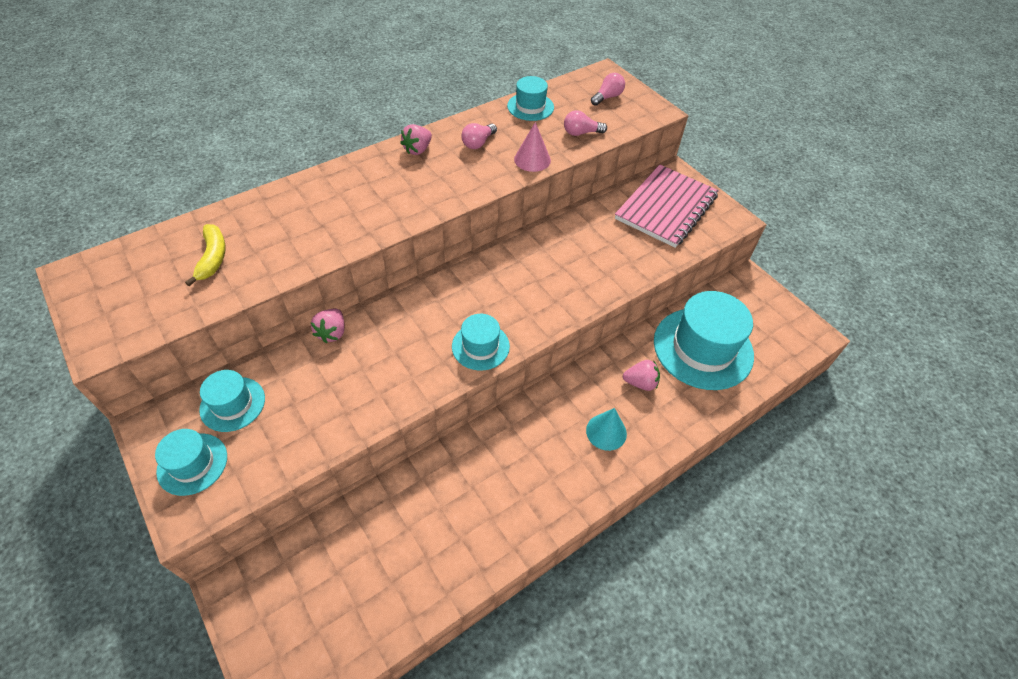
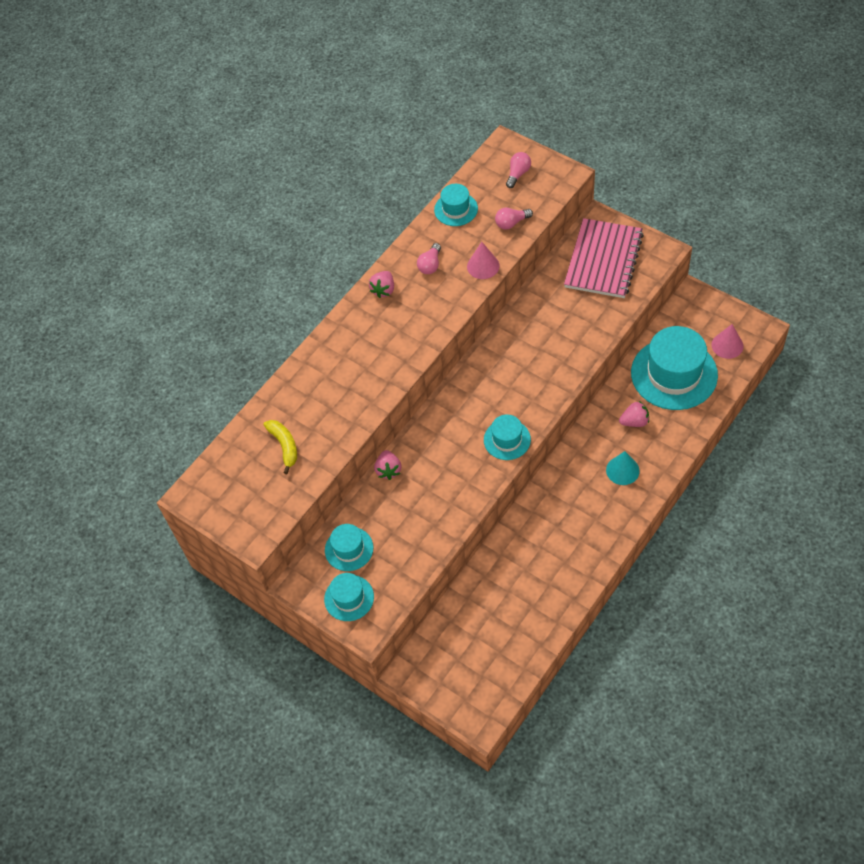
camera: 10 degrees left, 5 degrees up
none -> pink cone [711,324,743,359]

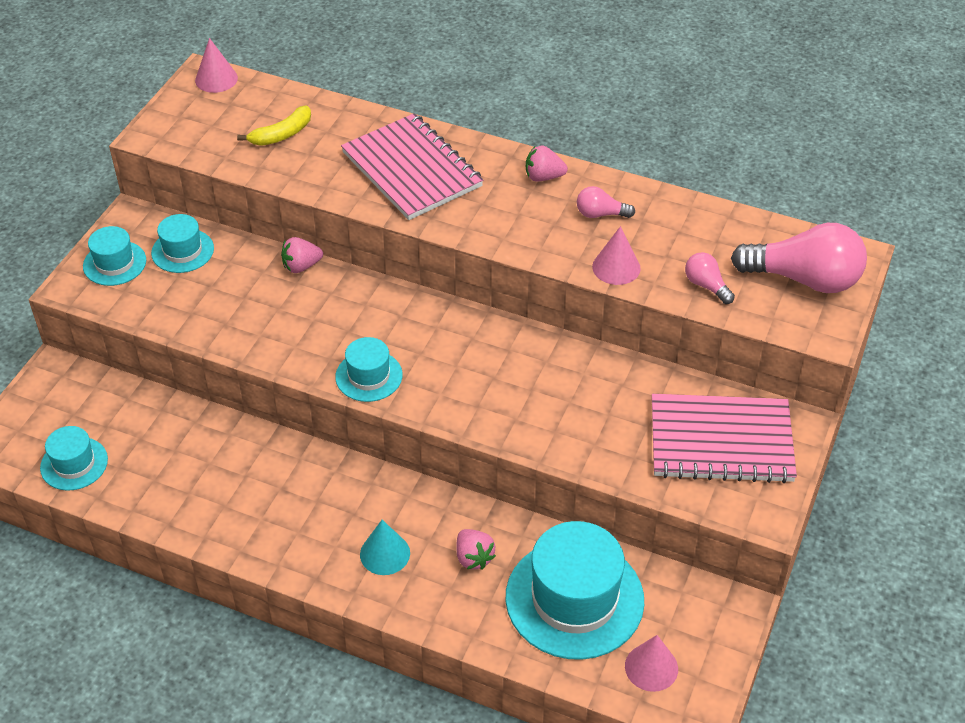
camera: 70 degrees right, 10 degrees down
turquoise hat [434,184,478,226] -> turquoise hat moved to [40,426,108,491]
pink light bulb [506,152,531,188] -> pink light bulb [731,223,867,293], size x2.11
none -> pink cone [195,38,238,93]
none -> pink notebook [341,113,483,220]

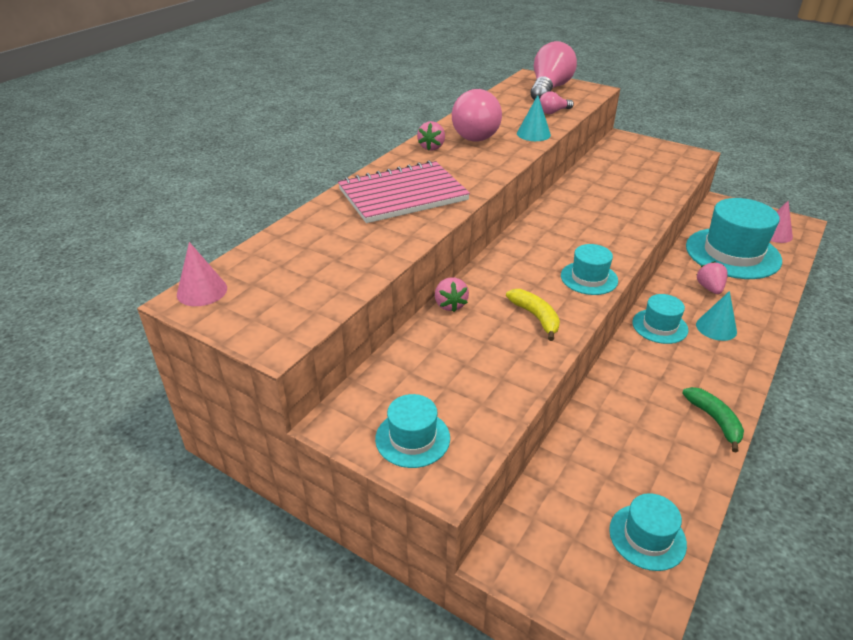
camera: 80 degrees left, 10 degrees down
turquoise hat [151,214,214,273] -> turquoise hat moved to [632,294,688,344]
yellow banana [237,105,311,146] -> yellow banana moved to [506,289,560,341]
pink strawberry [457,529,496,570] -> pink strawberry turned 75 degrees counterclockwise [697,261,728,294]
pink light bulb [577,186,635,218] -> pink light bulb [452,89,502,141], size x2.11
pink cone [592,226,641,285] -> turquoise cone [517,95,551,141]
pink notebook [652,394,797,483] -> none
none -> green banana [682,387,744,452]

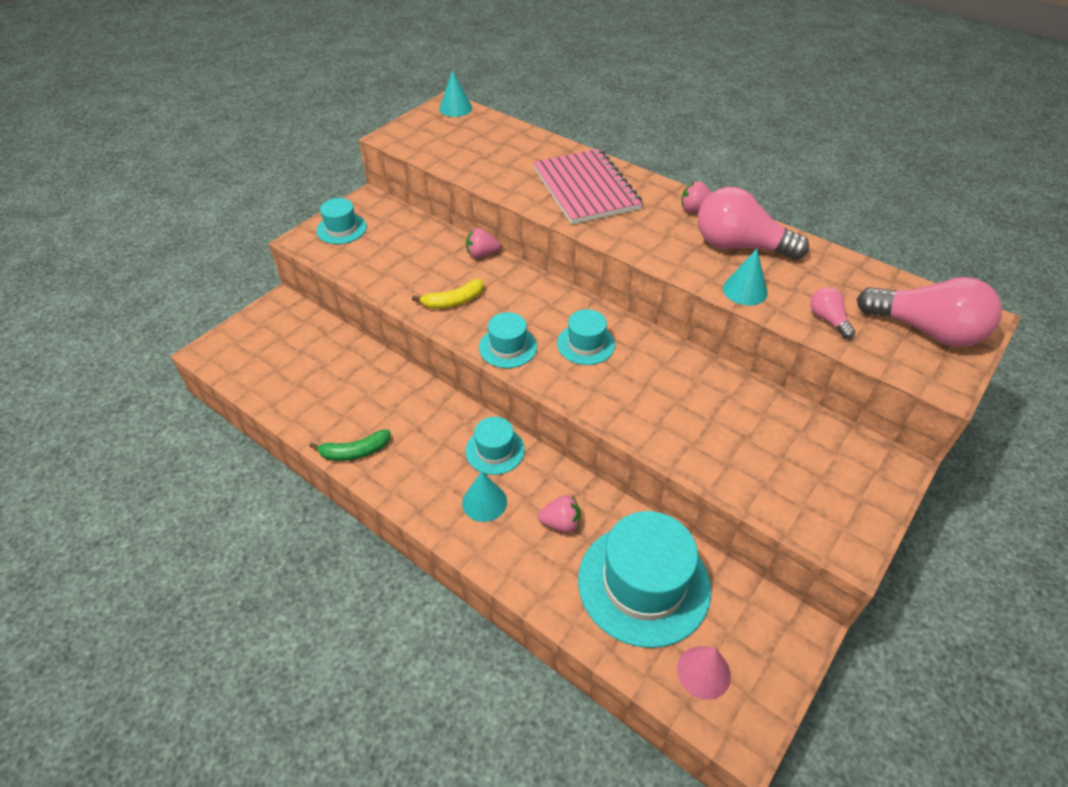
camera: 95 degrees right, 10 degrees up
pink cone [177,242,227,306] -> turquoise cone [439,70,472,117]
turquoise hat [609,493,687,571] -> turquoise hat moved to [557,309,615,365]

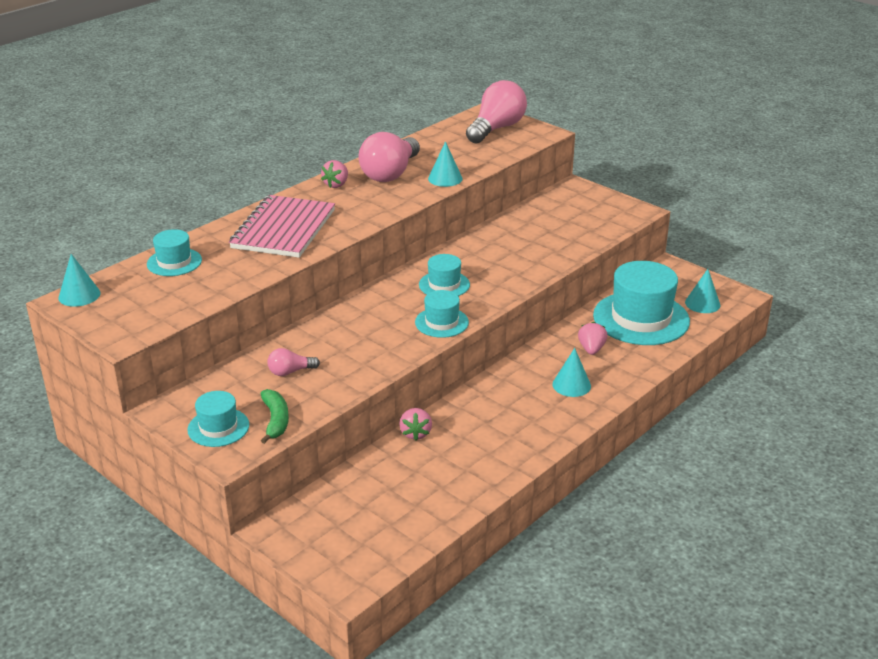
camera: 85 degrees left, 15 degrees down
green banana [309,429,391,461] -> green banana moved to [260,389,289,444]
yellow banana [412,279,484,309] -> none
turquoise hat [465,417,525,475] -> turquoise hat moved to [147,229,202,276]
pink strawberry [466,228,501,258] -> pink strawberry moved to [399,408,432,441]
pink notebook [533,149,643,225] -> pink notebook turned 60 degrees counterclockwise [229,195,335,258]
pink cone [677,646,731,700] -> turquoise cone [685,269,720,313]
pink light bulb [810,287,855,339] -> pink light bulb moved to [267,348,320,376]

